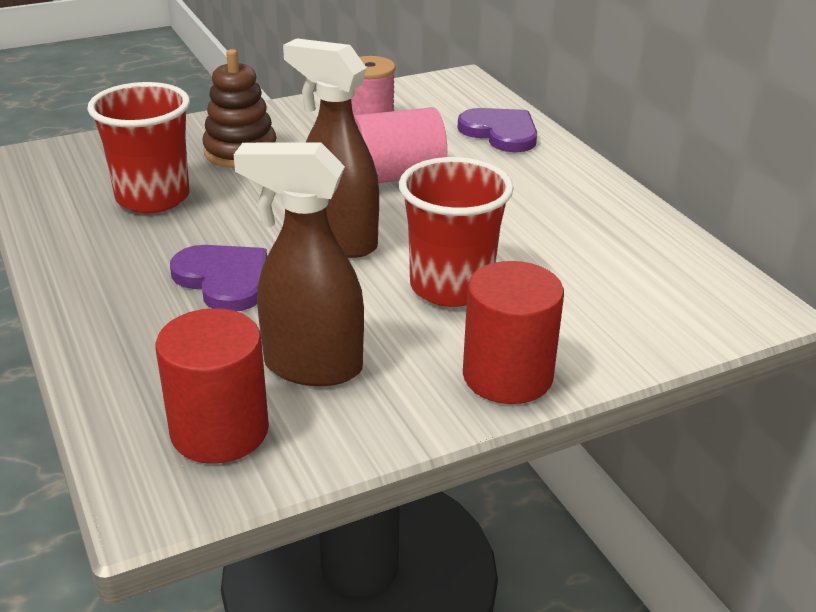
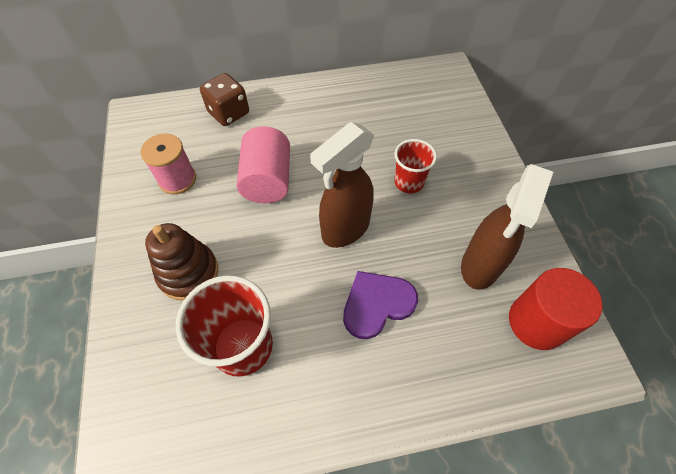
camera: 75 degrees left, 25 degrees up
red cup [399,157,514,307] -> red cup [394,139,437,193], size x0.61
purple heart [458,108,537,152] -> brown dice [200,73,249,126]
red cylinder [463,261,564,404] -> none

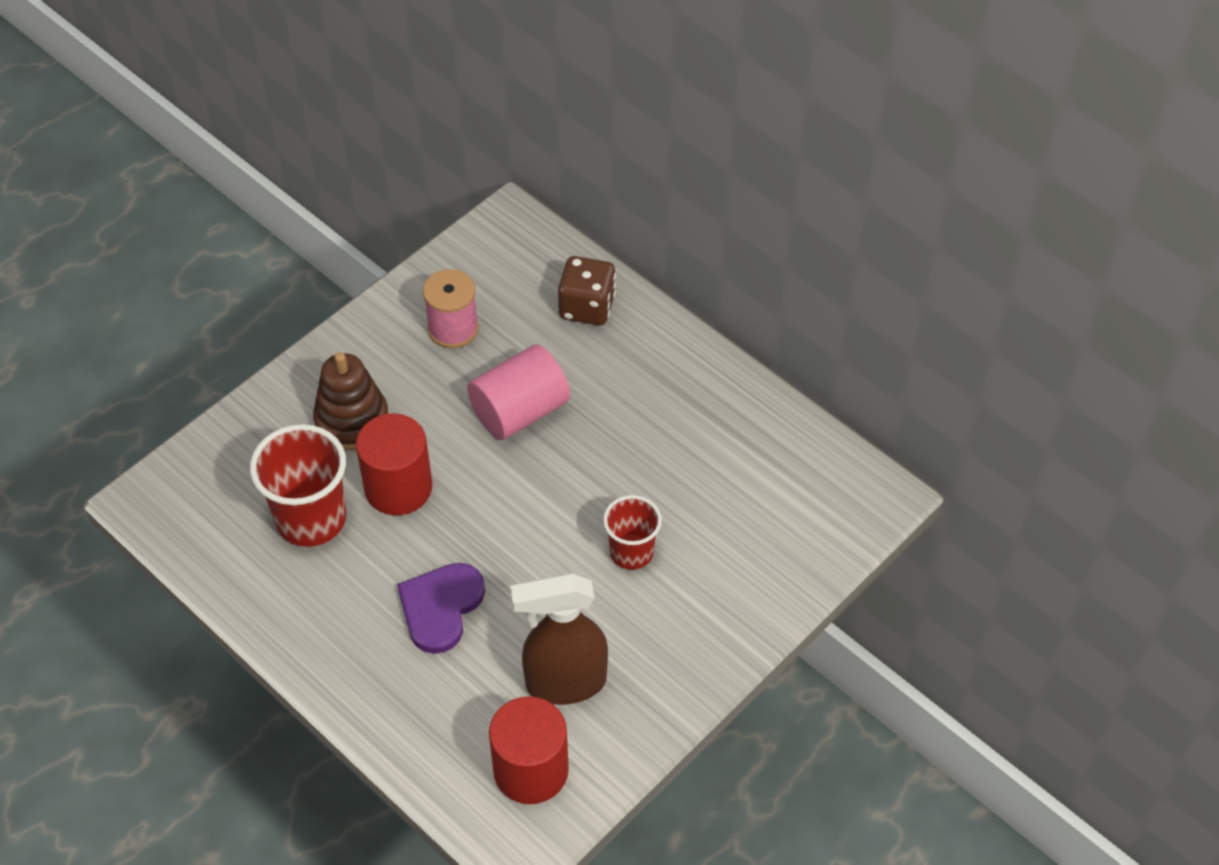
camera: 55 degrees right, 5 degrees down
brown spray bottle [310,122,374,248] -> none
purple heart [343,271,418,339] -> purple heart turned 90 degrees counterclockwise [397,563,485,654]
none -> red cylinder [356,414,432,515]

